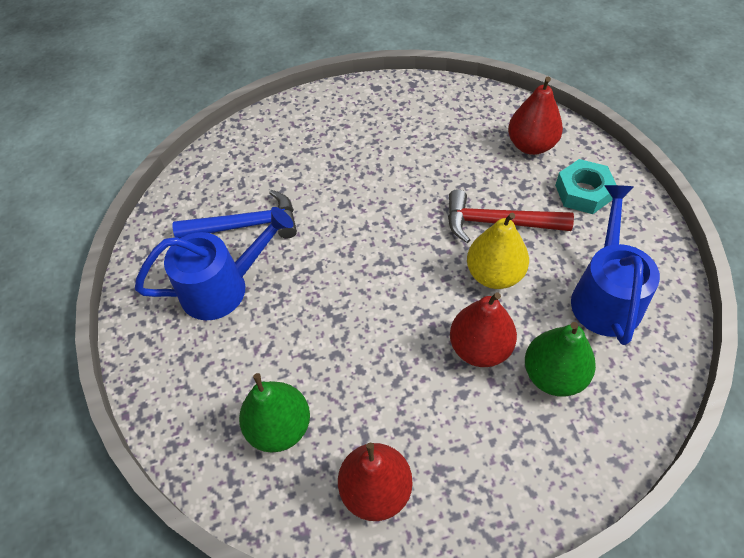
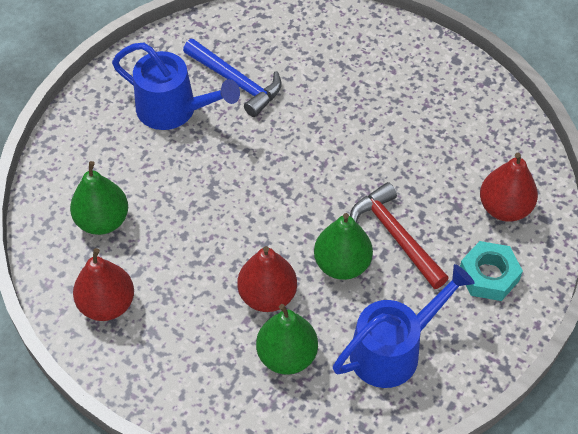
camera: 45 degrees right, 0 degrees up
yellow pear [467,213,529,289] -> green pear [314,213,373,280]

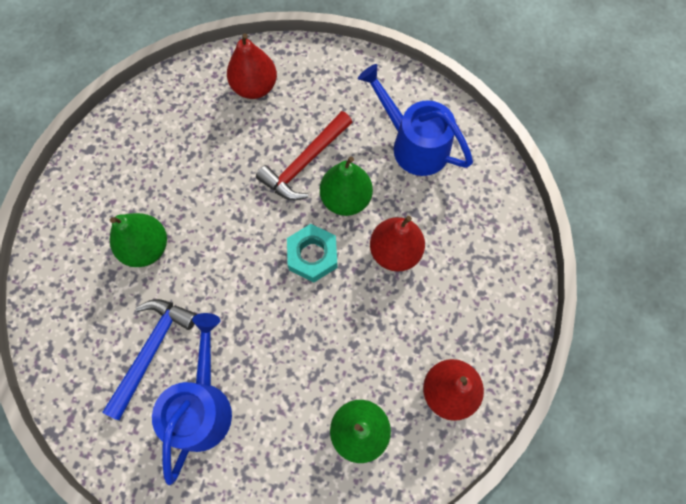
camera: 105 degrees left, 15 degrees up
green pear [256,304,318,375] -> green pear moved to [110,213,167,267]
turquoise nut [460,241,523,301] -> turquoise nut moved to [287,224,338,282]

